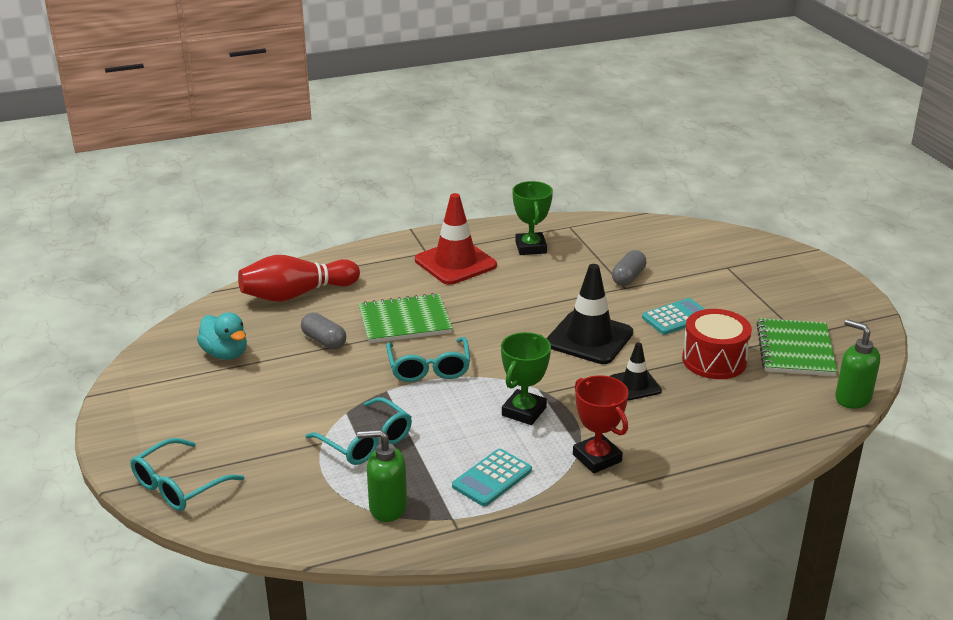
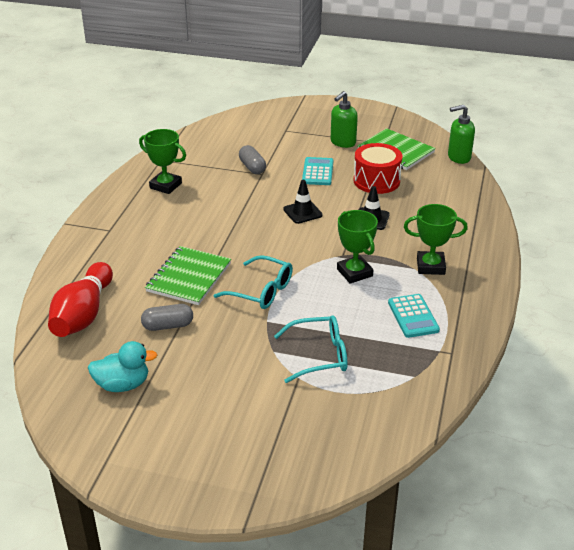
camera: 55 degrees left, 5 degrees up
turquoise glasses [131,438,245,511] -> none
green soap dispenser [357,429,407,522] -> green soap dispenser moved to [331,91,358,148]
red traffic cone [415,193,497,285] -> none
black traffic cone [546,264,633,364] -> black traffic cone [283,180,323,224], size x0.56
red trophy [573,375,629,474] -> green trophy [404,204,468,275]

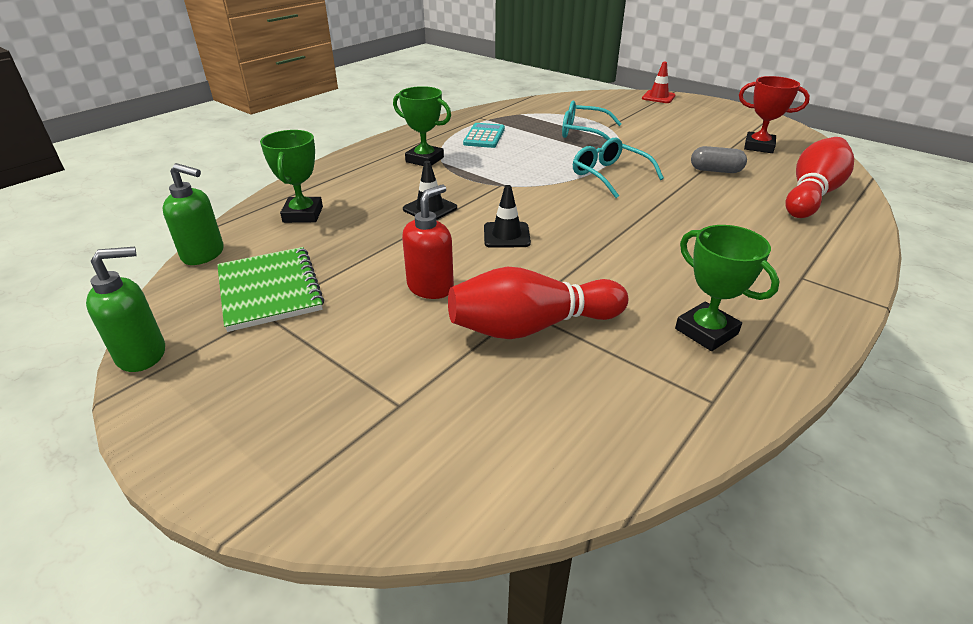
camera: 155 degrees left, 0 degrees up
turquoise duck [88,341,157,392] -> red trophy [739,76,810,153]
green notebook [145,246,231,305] -> none
grey capsule [239,145,266,174] -> red bowling pin [448,267,628,339]
turquoise calculator [302,157,333,185] -> red soap dispenser [402,185,454,299]
green soap dispenser [331,91,358,148] -> green soap dispenser moved to [86,247,165,372]
green trophy [337,210,378,284] -> green trophy moved to [260,130,323,223]
red drum [354,143,402,194] -> none
none -> red traffic cone [642,62,676,103]

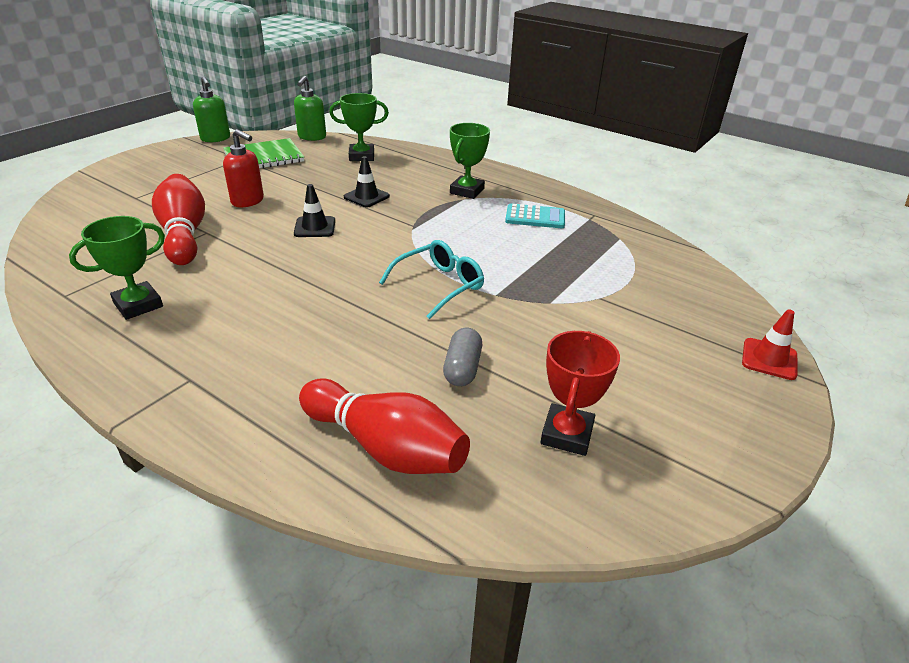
camera: 85 degrees right, 0 degrees up
turquoise glasses [562,100,622,140] -> none

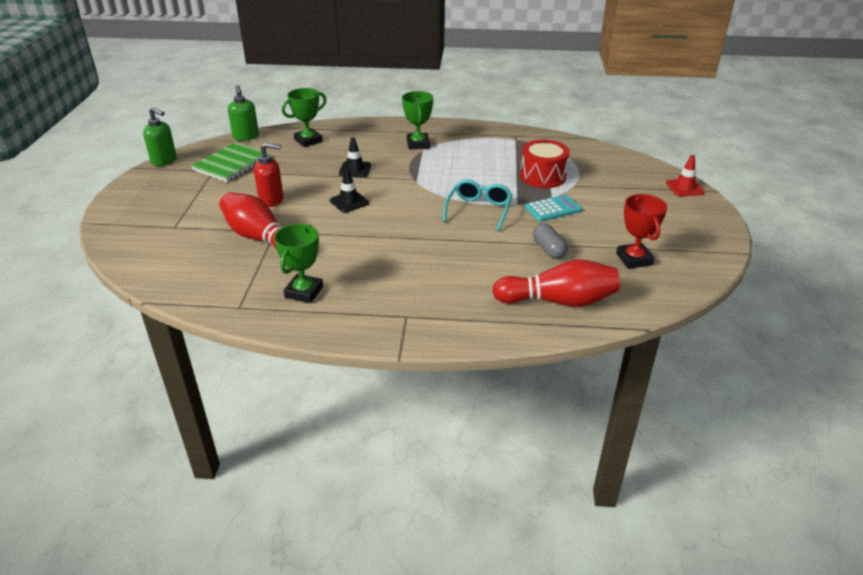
camera: 30 degrees left, 0 degrees up
turquoise calculator [505,203,565,228] -> turquoise calculator moved to [525,195,582,222]
none -> red drum [520,140,570,188]

